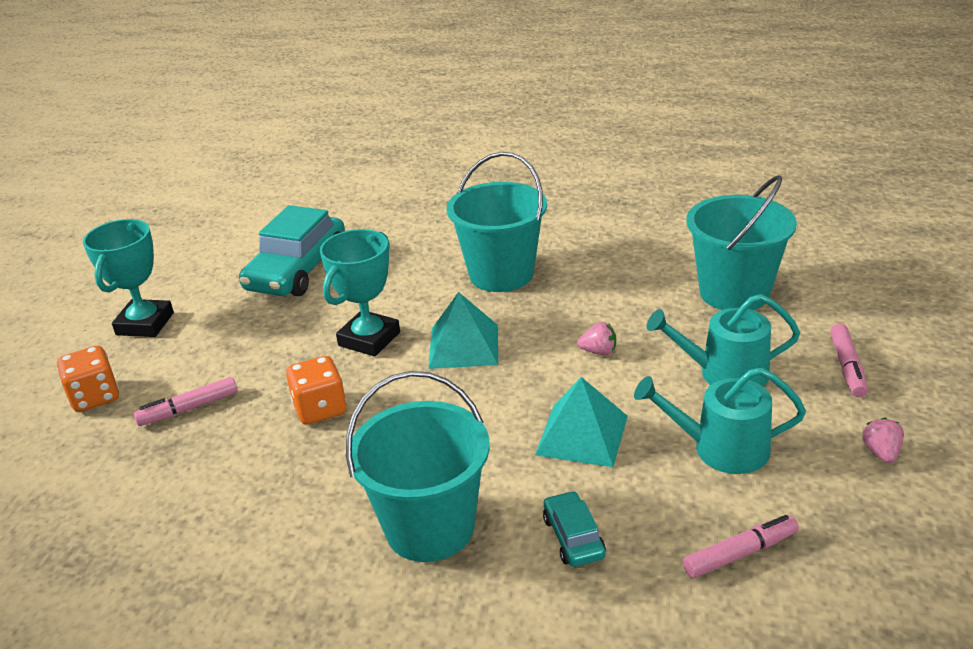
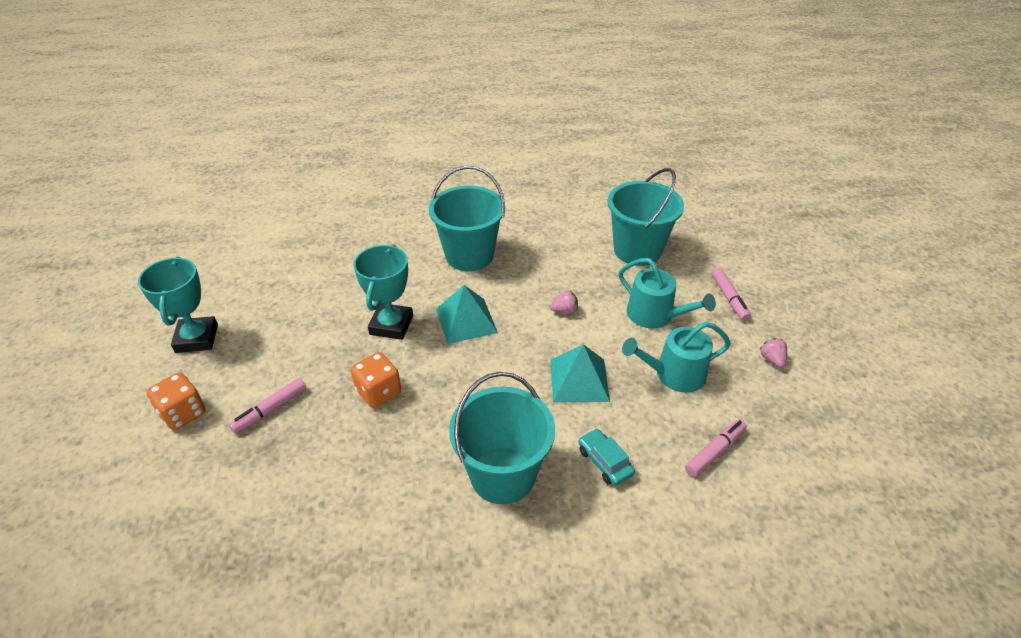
camera: 20 degrees left, 10 degrees up
turquoise car [239,205,345,296] -> none
turquoise watering can [647,294,800,387] -> turquoise watering can turned 120 degrees counterclockwise [619,258,716,329]

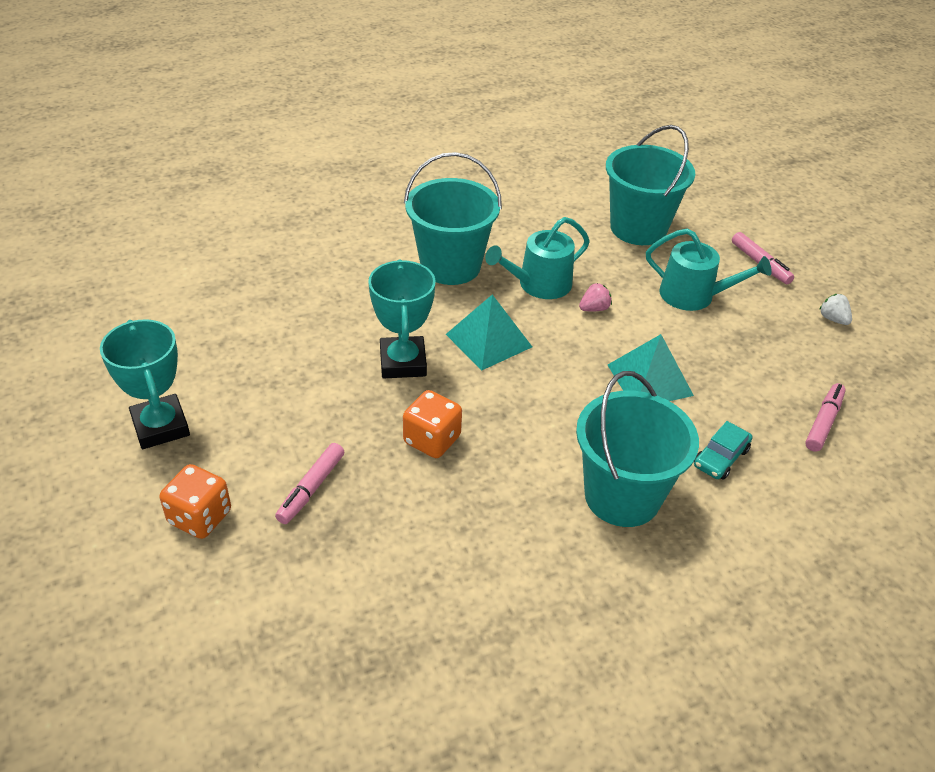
camera: 20 degrees left, 0 degrees up
turquoise car [578,428,635,486] -> turquoise car turned 90 degrees counterclockwise [694,421,752,480]
turquoise watering can [622,322,731,393] -> turquoise watering can moved to [485,217,590,299]
pink strawberry [760,338,787,368] -> white strawberry [819,294,852,325]

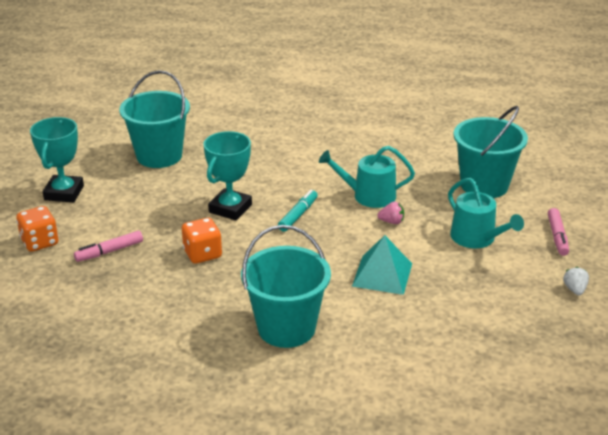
camera: 35 degrees right, 10 degrees down
turquoise bucket [404,152,502,285] -> turquoise bucket moved to [119,70,190,168]
turquoise pyramid [446,295,532,370] -> turquoise marker [278,190,318,232]
turquoise car [694,421,752,480] -> none
pink marker [805,383,846,452] -> none

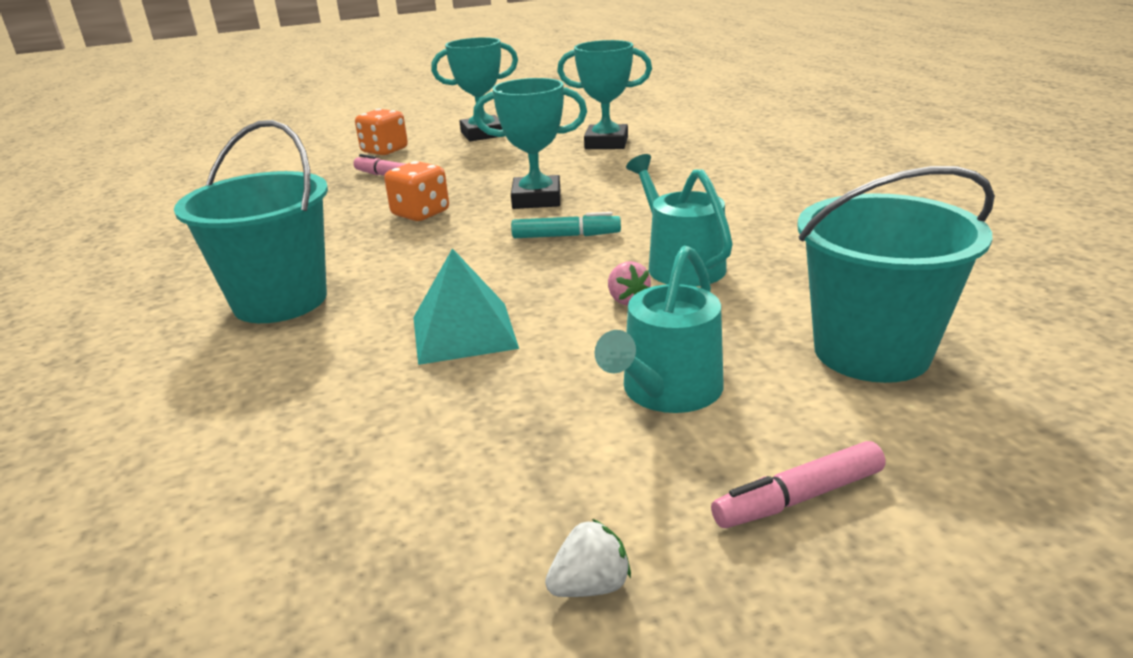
camera: 65 degrees right, 5 degrees down
turquoise bucket [119,70,190,168] -> turquoise trophy [557,40,652,149]

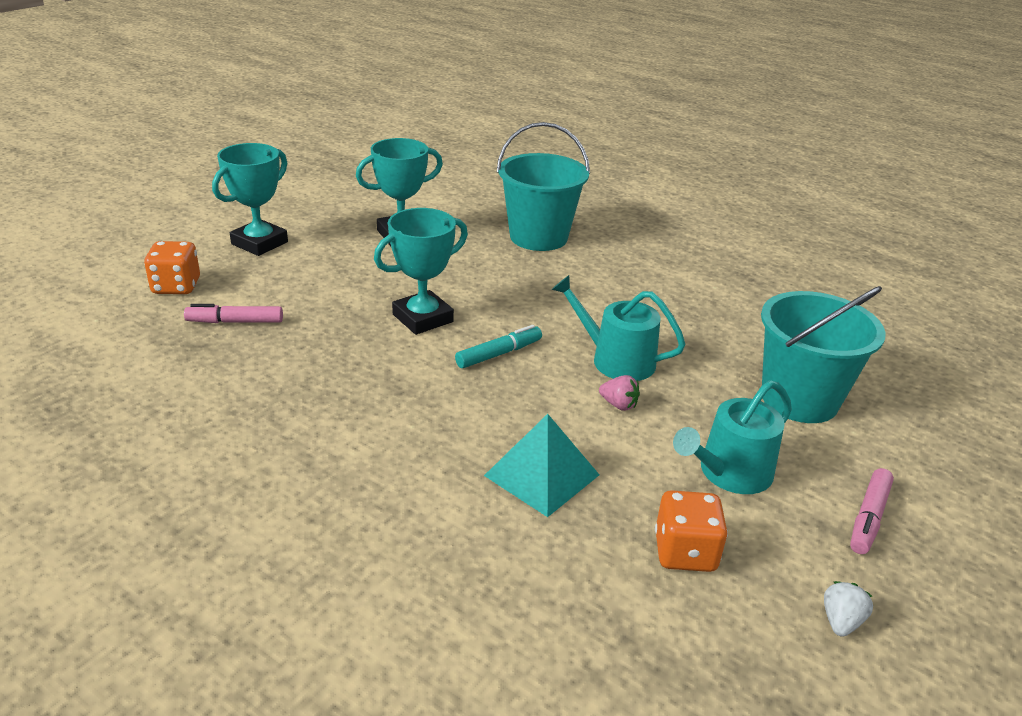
camera: 40 degrees left, 5 degrees up
turquoise bucket [174,120,328,323] -> turquoise bucket moved to [497,122,590,251]
orange dice [384,161,449,221] -> orange dice moved to [655,490,728,572]
turquoise watering can [594,246,724,413] -> turquoise watering can turned 60 degrees clockwise [673,380,792,494]

